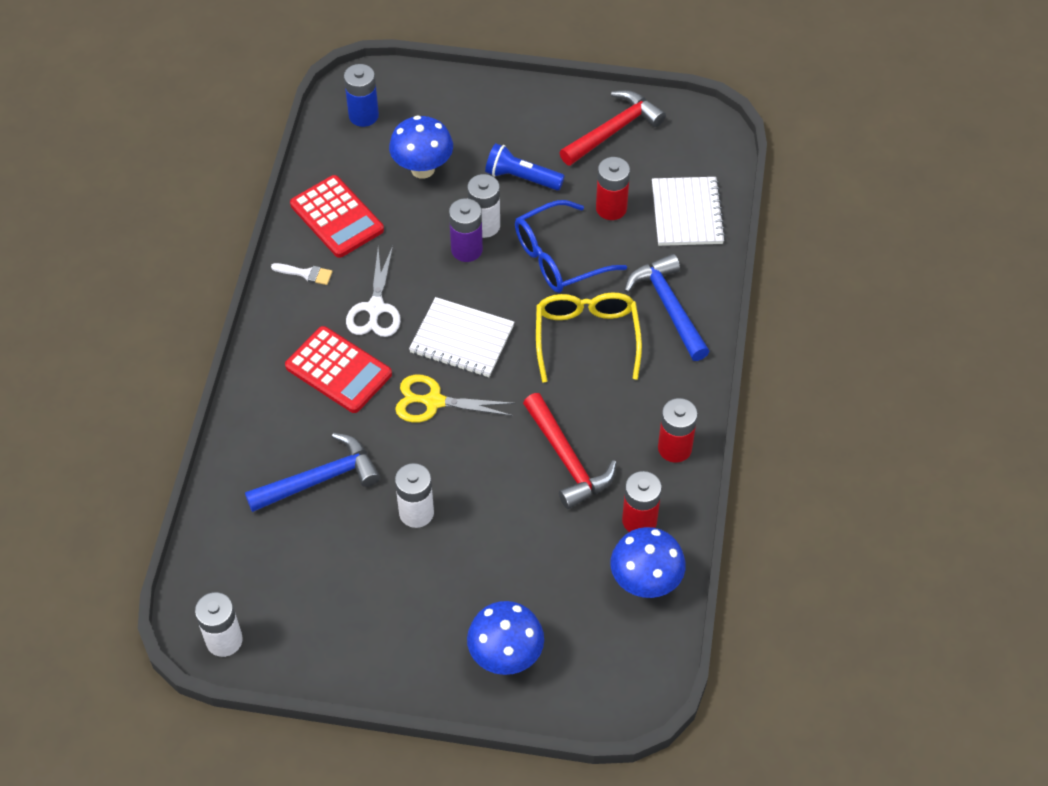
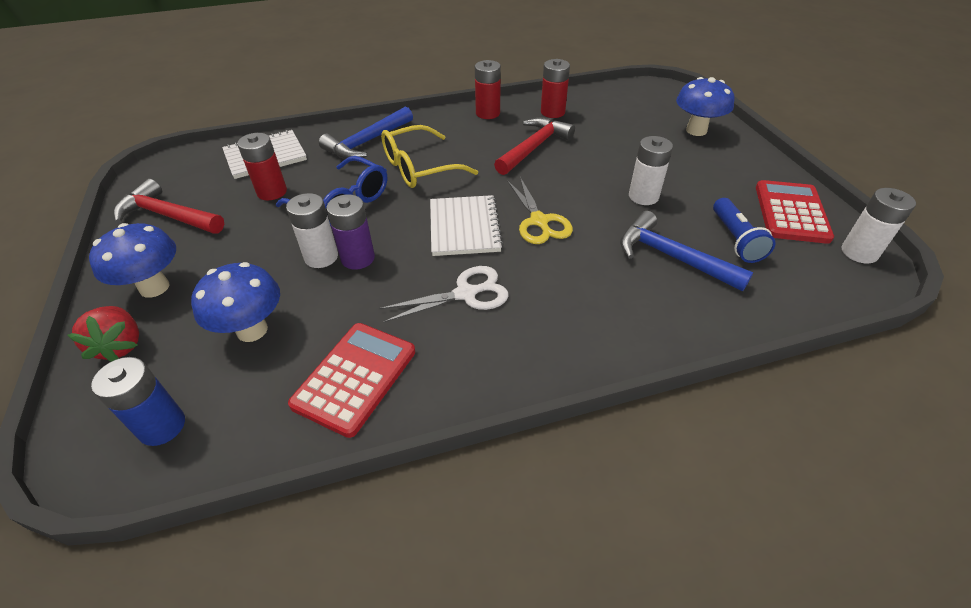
camera: 115 degrees left, 10 degrees down
white brush [271,263,332,285] -> none
red calculator [285,326,392,413] -> red calculator moved to [756,180,834,244]
blue flashlight [485,143,565,190] -> blue flashlight moved to [713,198,776,263]
blue mushroom [610,527,686,598] -> blue mushroom moved to [89,223,176,298]
none -> red strawberry [68,306,139,362]

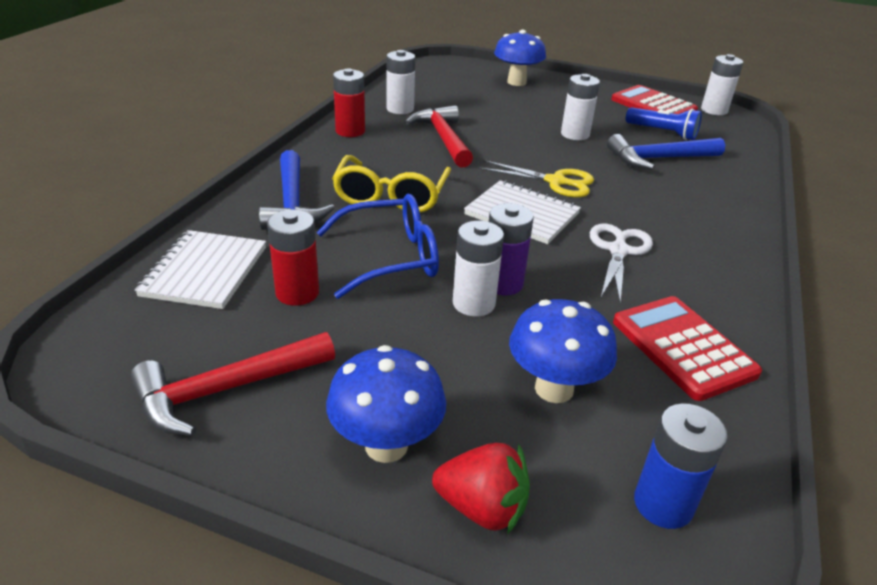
camera: 55 degrees left, 10 degrees down
red battery [541,59,570,118] -> white battery [386,50,415,114]

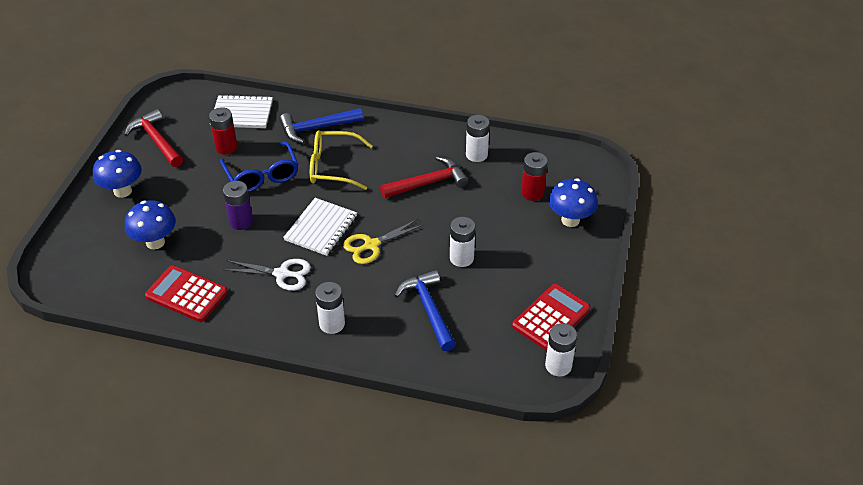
camera: 85 degrees right, 10 degrees up
red battery [333,68,365,137] -> red battery moved to [521,152,548,201]
red strawberry [432,443,530,534] -> none
white battery [453,221,504,316] -> white battery moved to [315,282,345,334]
yellow scissors [479,160,594,197] -> yellow scissors turned 45 degrees clockwise [343,219,423,264]
red calculator [613,296,762,401] -> red calculator turned 120 degrees counterclockwise [145,265,228,322]
blue flashlight [626,107,702,140] -> none
blue battery [634,403,728,529] -> none

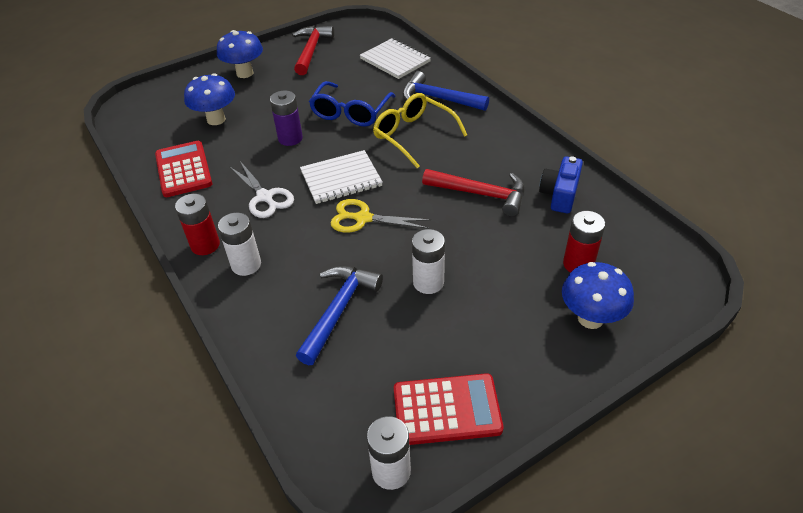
camera: 45 degrees right, 0 degrees up
red battery [209,107,238,155] -> red battery moved to [175,194,220,255]
white battery [466,115,490,162] -> blue camera [539,156,583,213]

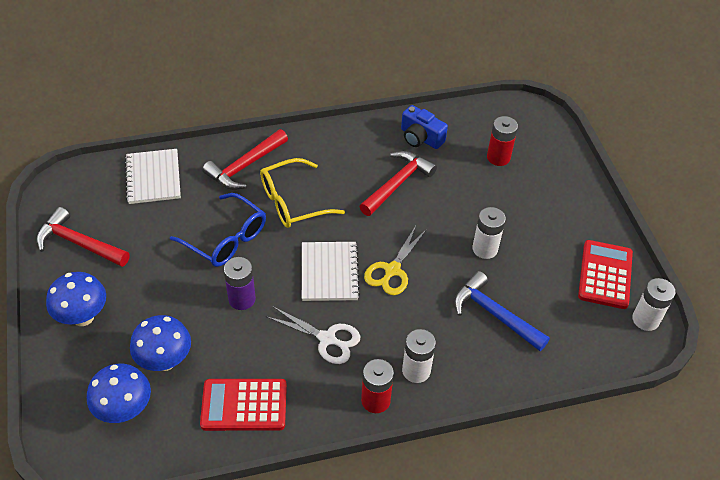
camera: 75 degrees left, 5 degrees up
white scissors [229,161,294,218] -> white scissors turned 45 degrees clockwise [266,306,361,364]
white notebook [360,38,431,79] -> white notebook turned 75 degrees counterclockwise [125,149,181,204]
blue hammer [402,71,489,111] -> red hammer [202,129,288,190]
blue mushroom [562,262,634,329] -> blue mushroom moved to [87,364,151,423]

